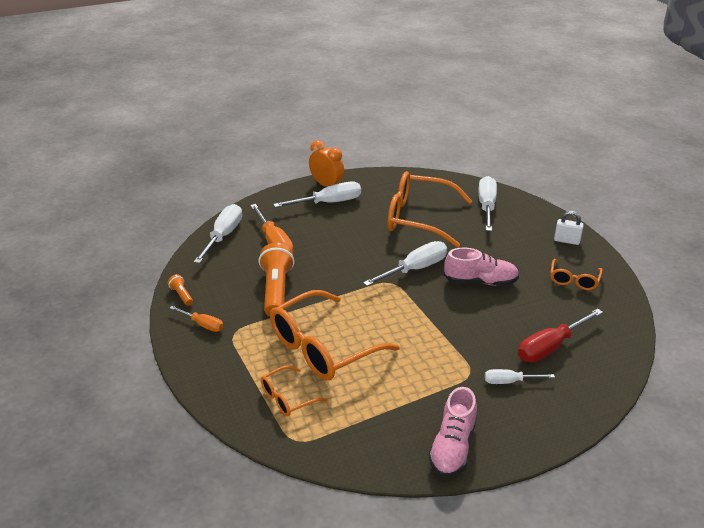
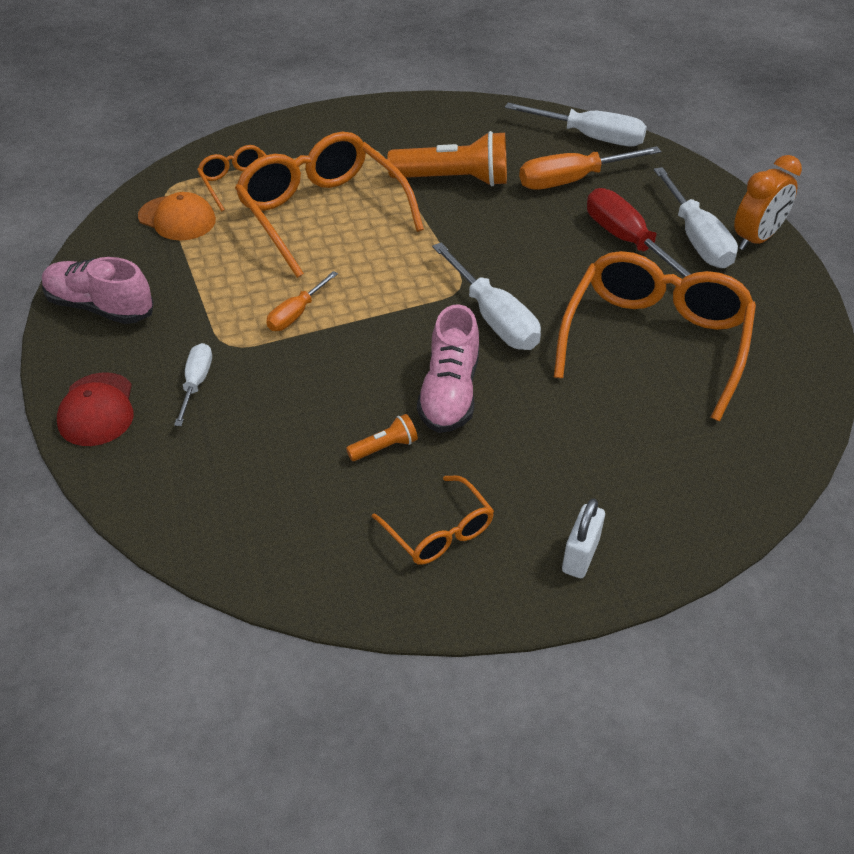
camera: 95 degrees right, 10 degrees up
orange flashlight [168,274,193,306] -> orange flashlight moved to [346,414,418,461]
orange screwdriver [170,306,224,332] -> orange screwdriver moved to [266,271,338,331]
white screwdriver [479,176,497,231] -> none
red screwdriver [518,309,603,362] -> red screwdriver moved to [587,188,691,277]
orange glasses [550,259,603,290] -> orange glasses turned 150 degrees counterclockwise [372,475,494,565]
none -> red cap [57,372,134,446]
none -> orange cap [138,192,216,241]

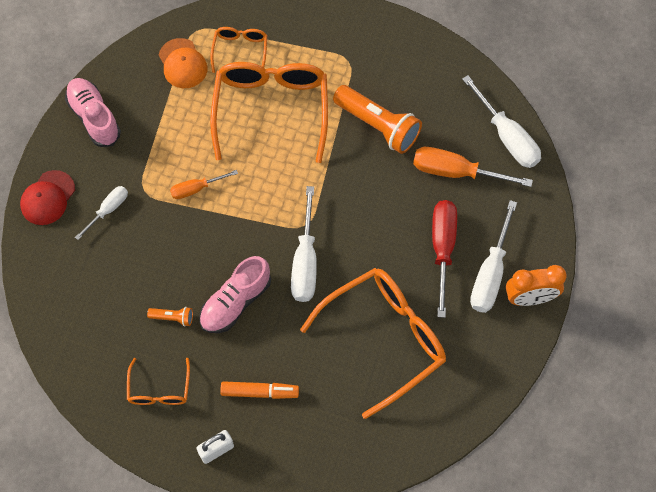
camera: 35 degrees right, 20 degrees up
none -> orange marker [220,381,299,399]

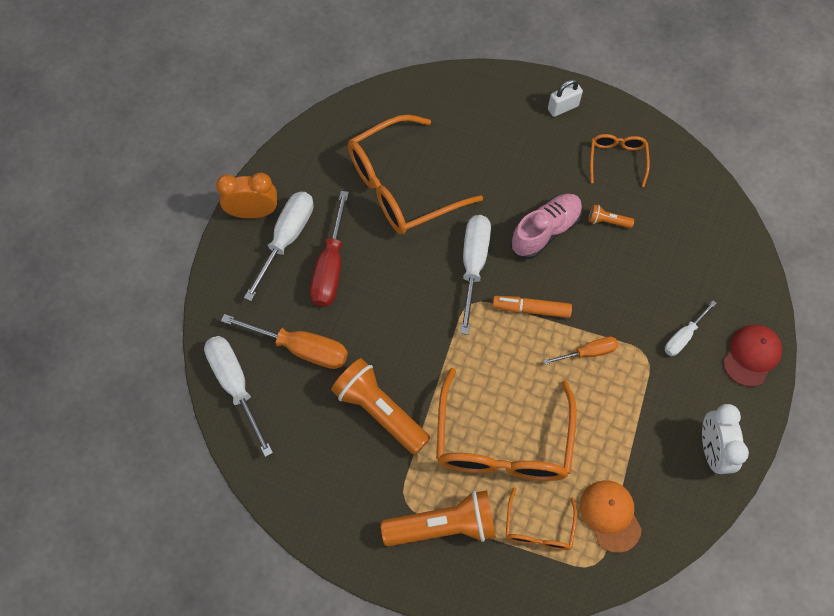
camera: 175 degrees left, 0 degrees up
pink shoe [65,78,121,147] -> white clock [702,404,749,474]
orange marker [220,381,299,399] -> orange marker moved to [492,296,572,318]
none -> orange flashlight [381,490,496,546]

